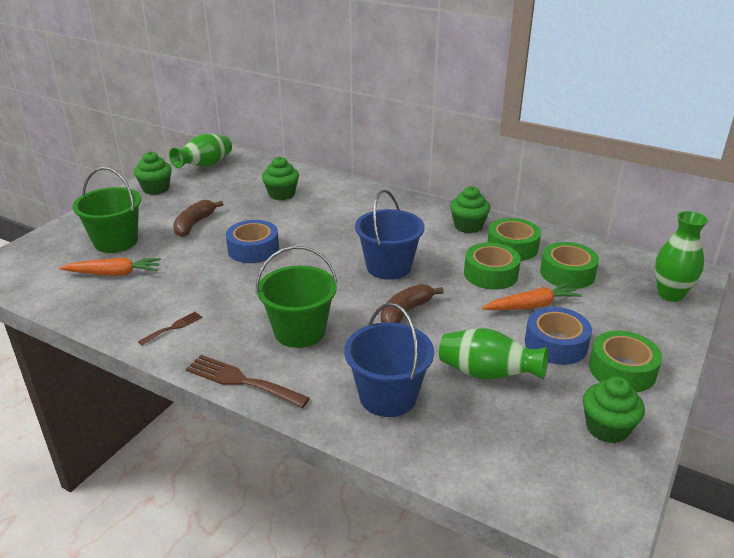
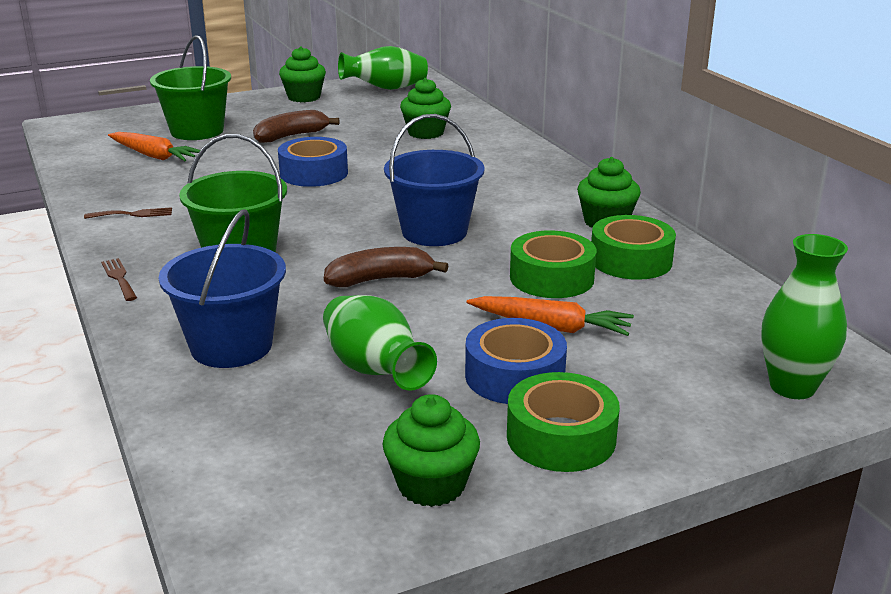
camera: 35 degrees right, 5 degrees down
brown fork [186,355,310,408] -> brown fork [101,258,137,301], size x0.55
green tape [540,242,599,289] -> none

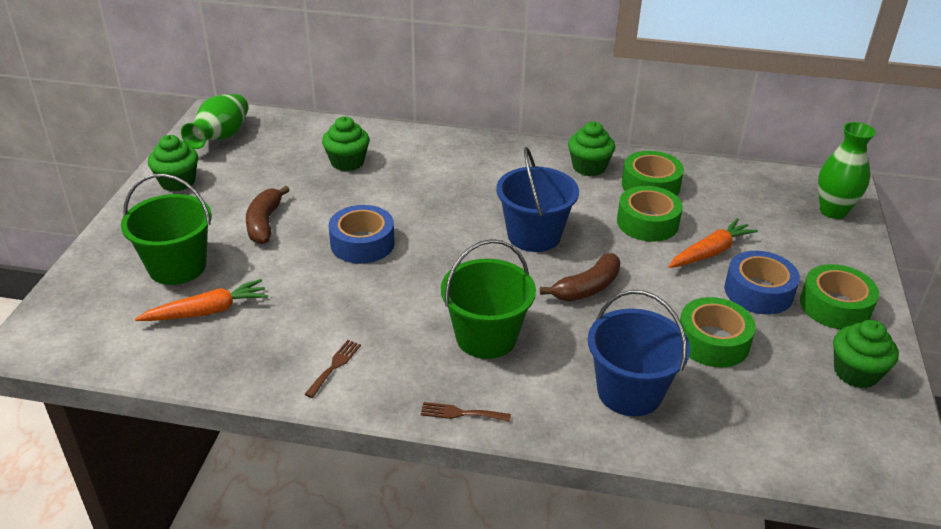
camera: 55 degrees left, 10 degrees up
green vase [323,295,437,391] -> green tape [680,297,756,368]
brown banana [324,247,448,287] -> brown banana turned 150 degrees counterclockwise [540,253,620,301]

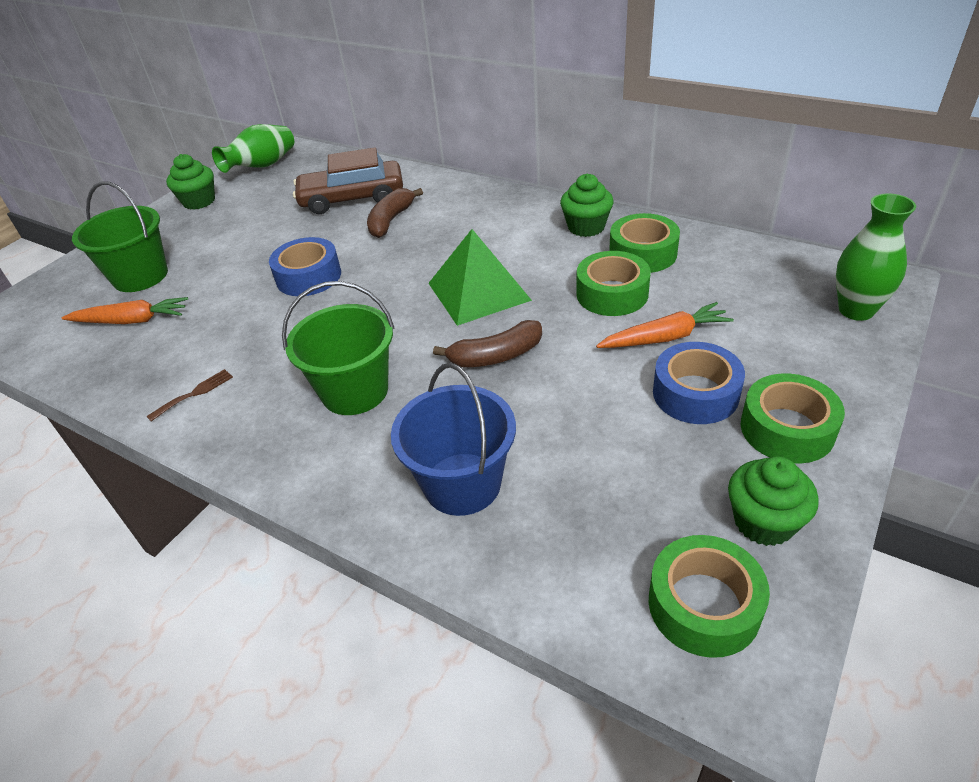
camera: 25 degrees right, 5 degrees up
brown banana [246,186,290,244] -> brown banana moved to [367,188,423,238]
green cupcake [322,116,369,171] -> brown car [293,147,403,214]
brown fork [421,402,511,422] -> none
blue bucket [496,147,579,252] -> green pyramid [429,229,532,326]
green tape [680,297,756,368] -> green tape moved to [649,535,770,658]

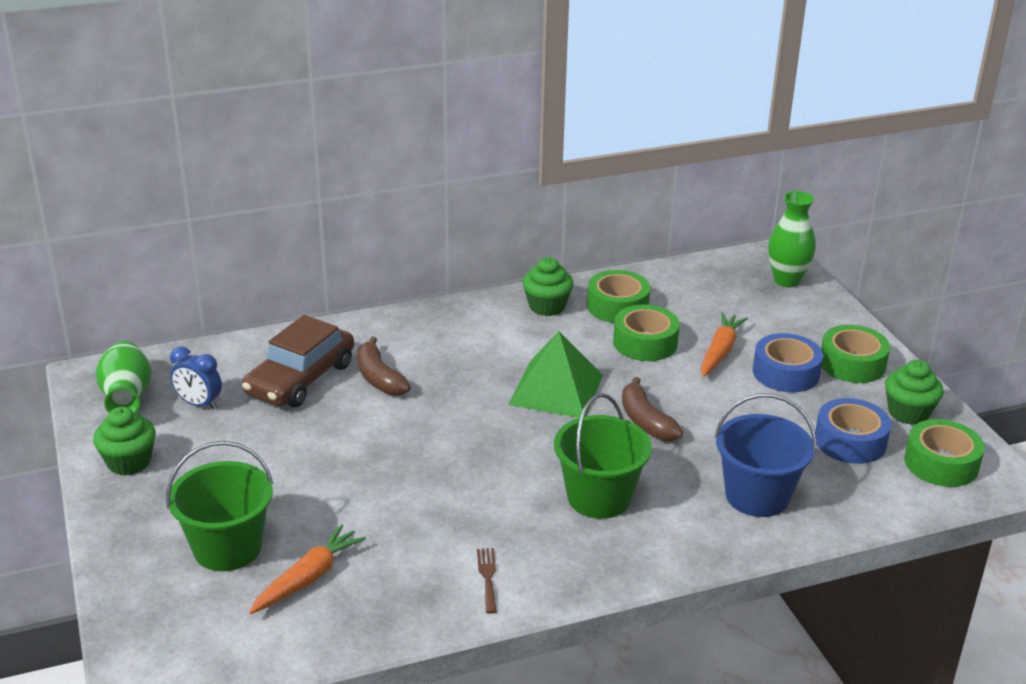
camera: 55 degrees left, 10 degrees down
blue tape [269,237,341,296] -> blue tape moved to [815,398,891,464]
brown banana [433,320,542,367] -> brown banana turned 135 degrees clockwise [622,377,683,441]
none -> blue clock [170,347,222,410]

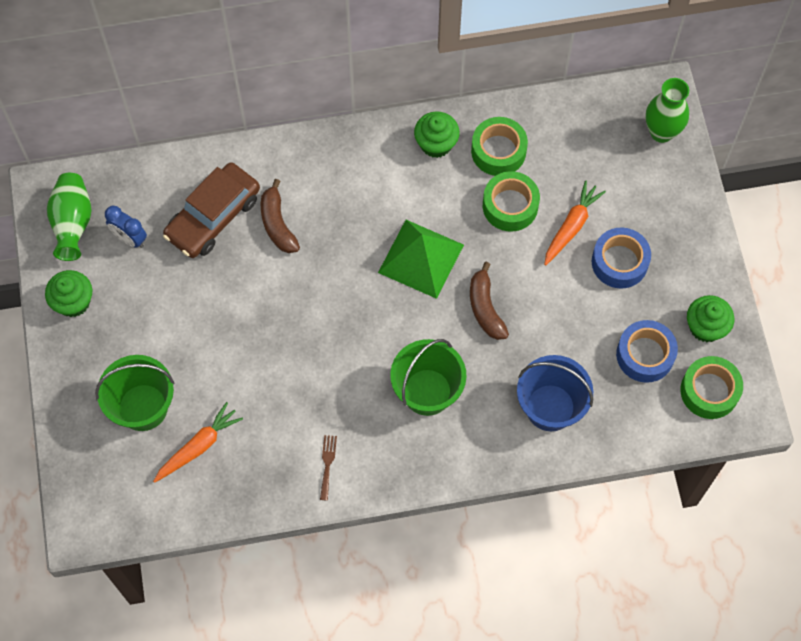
camera: 10 degrees right, 35 degrees up
green tape [821,325,890,383] -> none

